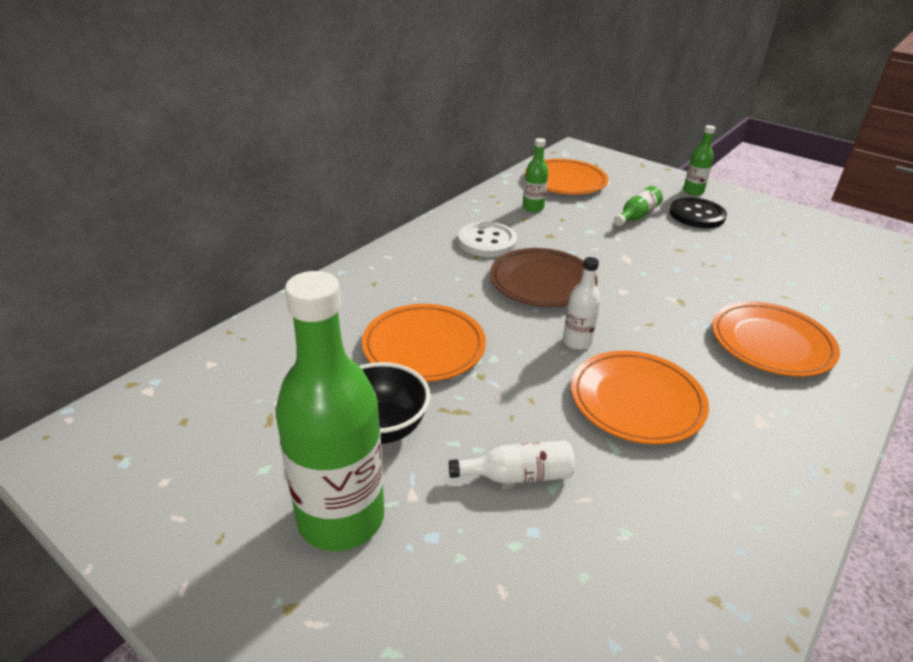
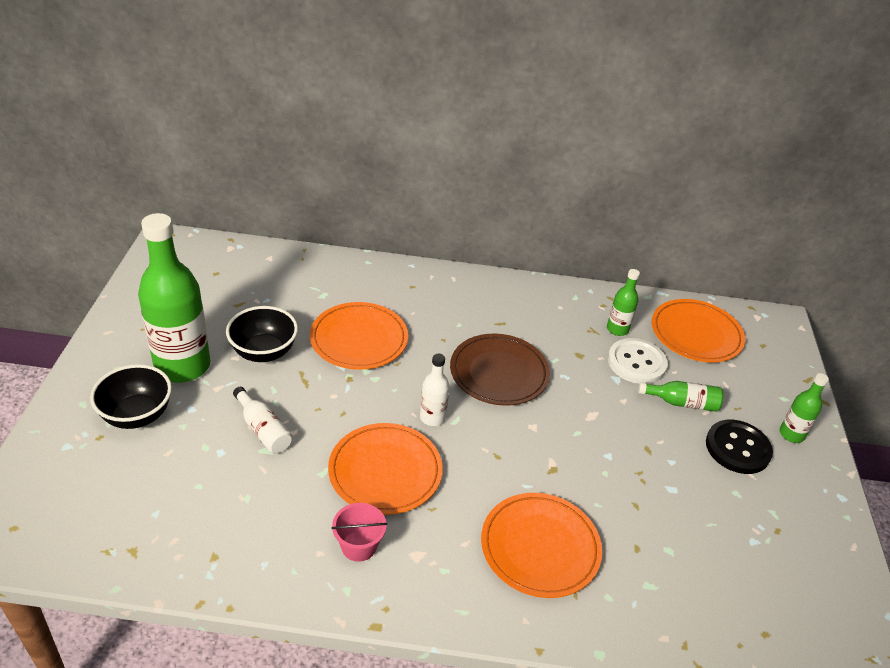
camera: 55 degrees right, 5 degrees up
white button [458,222,517,257] -> white button moved to [608,338,668,384]
none -> black bowl [90,364,172,429]
none -> pink bucket [331,503,387,562]

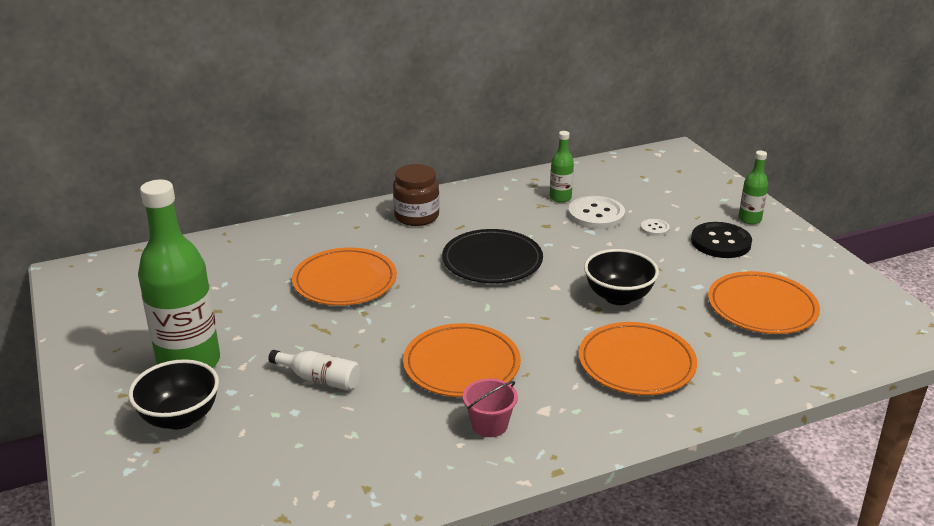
camera: 25 degrees left, 10 degrees down
black bowl [226,306,298,362] -> black bowl moved to [584,249,659,305]
white bottle [420,354,449,426] -> none
brown plate [450,334,550,406] -> black plate [442,229,543,283]
green bottle [638,381,723,412] -> white button [640,219,670,236]
orange plate [652,299,745,362] -> orange plate moved to [708,271,820,334]
none -> brown jar [393,164,439,226]

